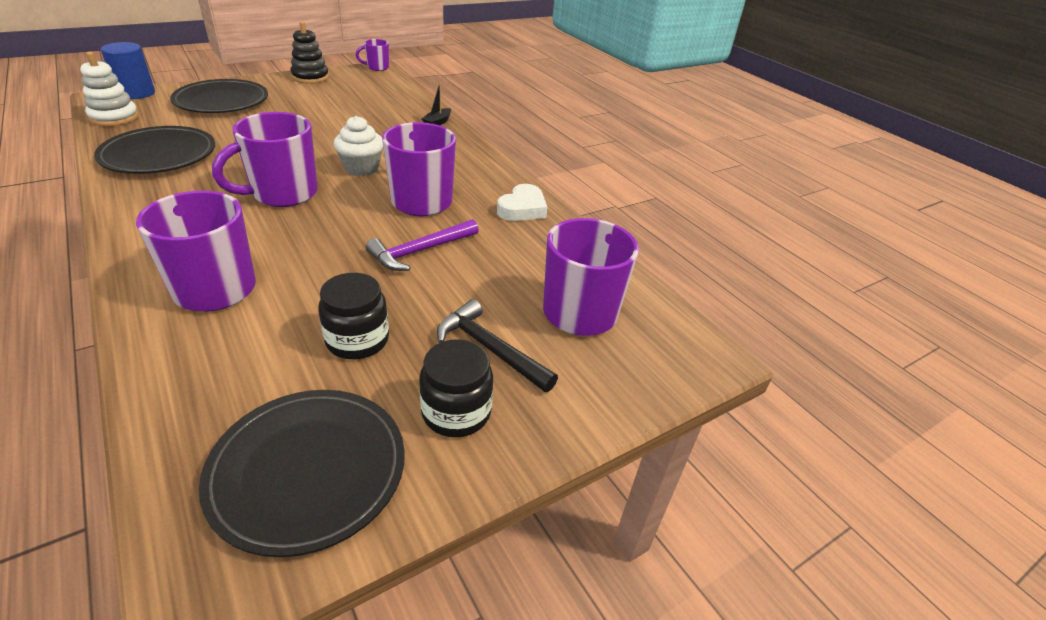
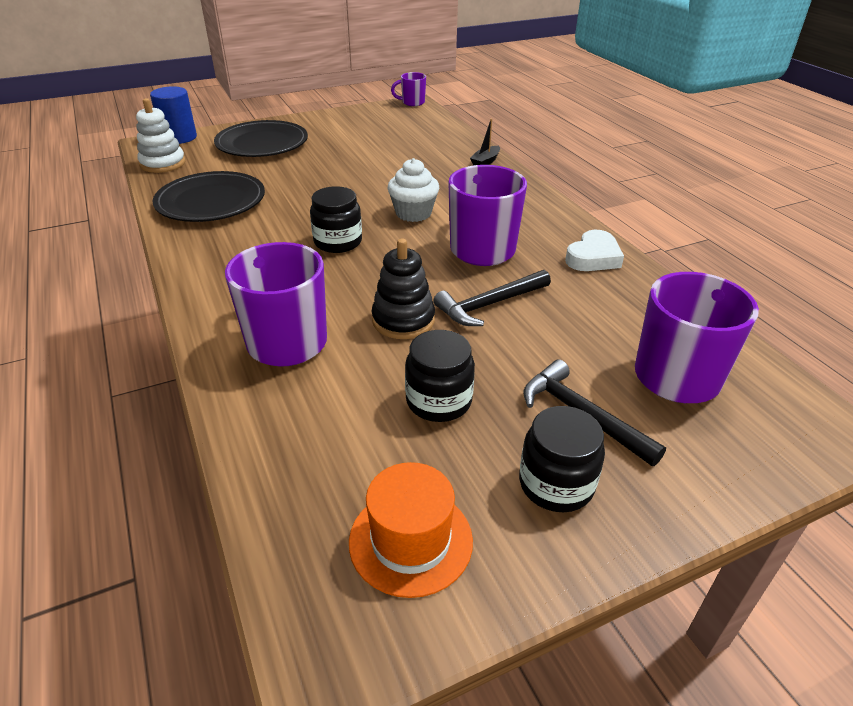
camera: 10 degrees right, 0 degrees up
black plate [199,390,405,557] -> orange hat [349,462,473,598]
purple mug [212,112,318,207] -> black jar [310,186,362,253]
black stacking toy [291,21,329,84] -> black stacking toy moved to [371,238,435,339]
purple hammer [366,219,479,271] -> black hammer [433,270,551,326]

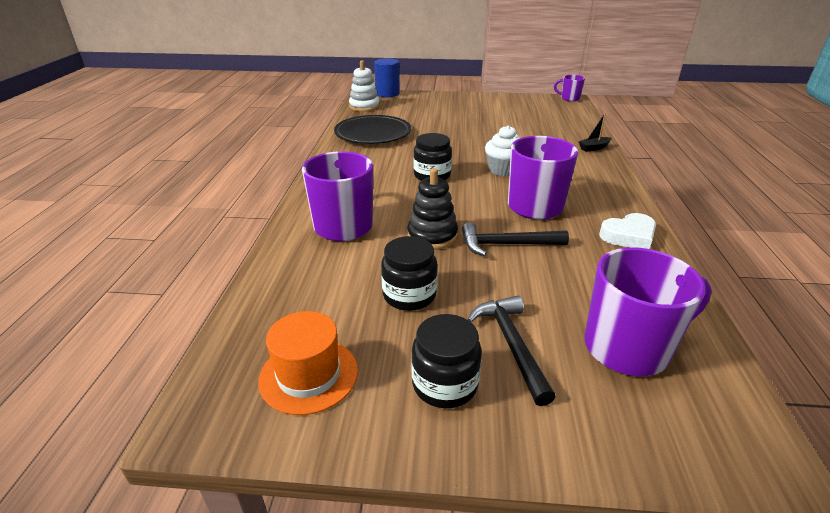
camera: 30 degrees right, 5 degrees down
black plate [214,120,308,157] -> none

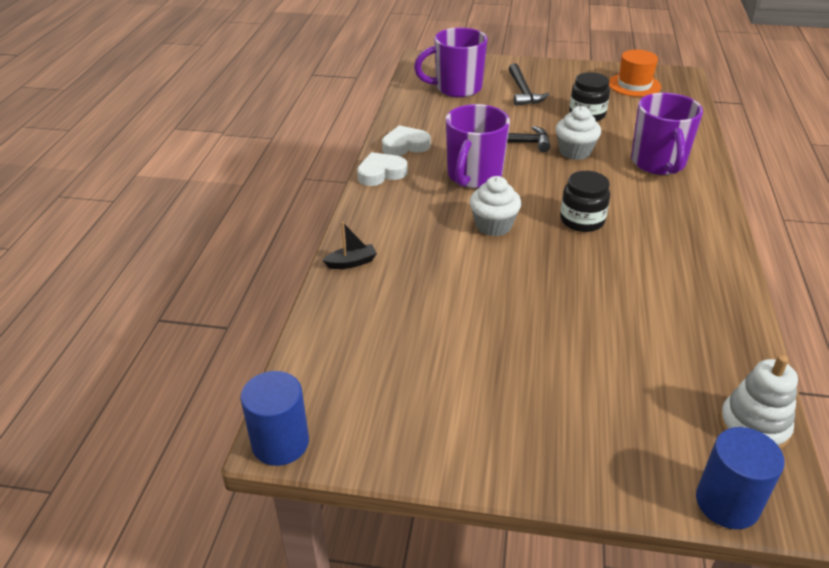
camera: 175 degrees left, 5 degrees up
black plate [334,115,411,144] -> none
black stacking toy [407,168,458,250] -> white cupcake [556,106,601,160]
black jar [411,314,482,408] -> none
purple mug [554,75,585,101] -> blue cylinder [240,371,309,466]
none -> white heart [357,152,408,186]

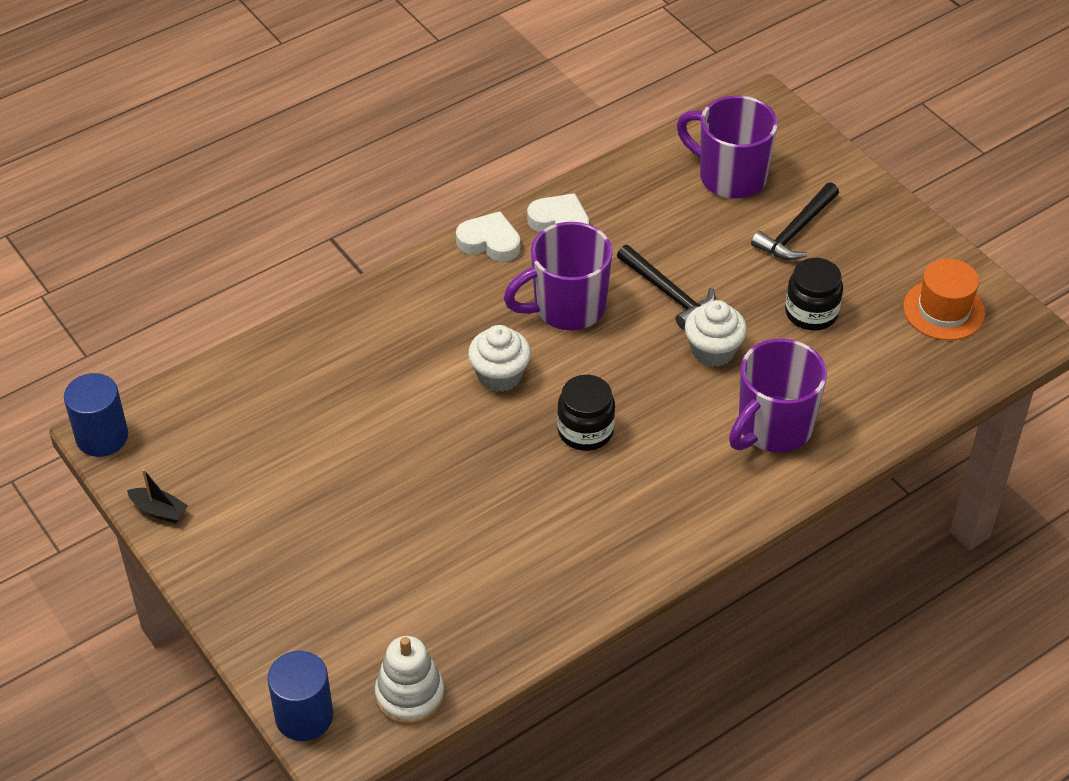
camera: 45 degrees right, 10 degrees up
black boat [323,222,377,269] -> black boat moved to [127,469,188,523]

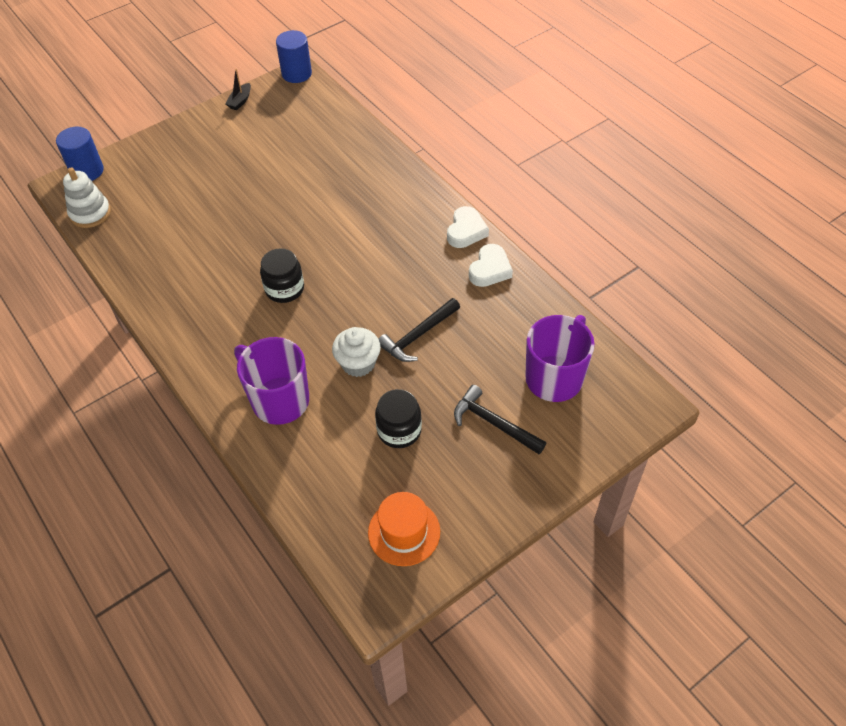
camera: 90 degrees right, 5 degrees up
white cupcake [468,325,531,392] -> none
purple mug [504,222,613,330] -> none

